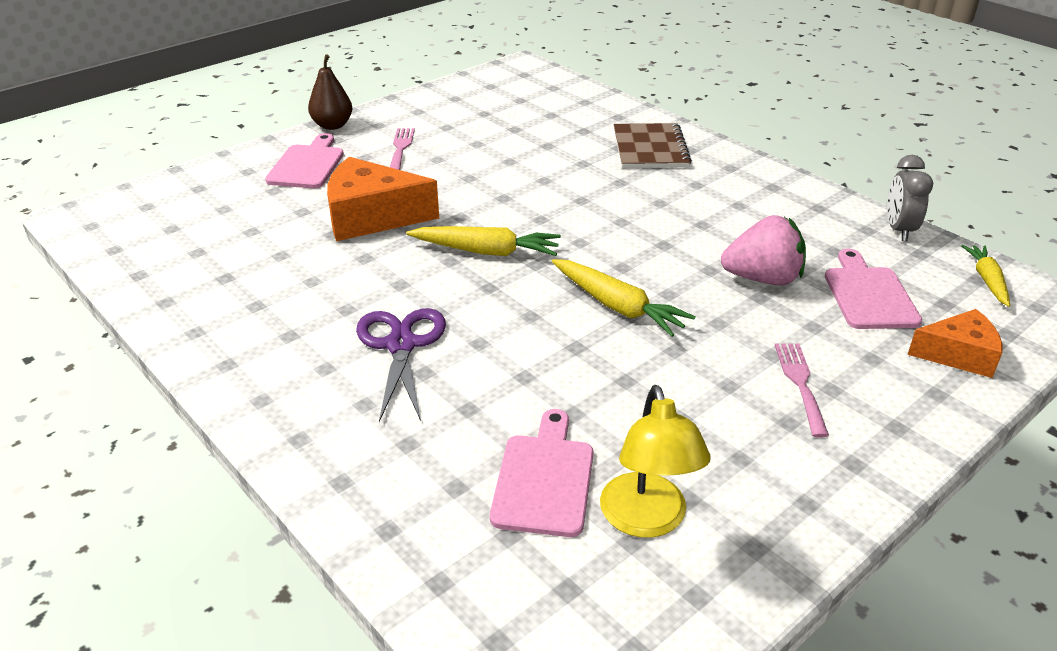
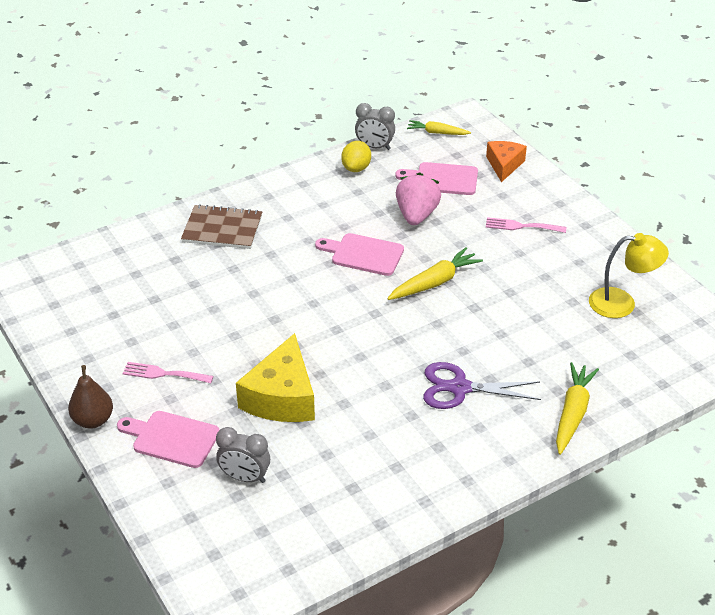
camera: 80 degrees left, 5 degrees up
orange cheese [327,157,439,241] -> yellow cheese [236,333,315,422]
yellow carrot [406,226,561,256] -> yellow carrot moved to [556,362,599,455]
pink cutting board [490,409,593,537] -> pink cutting board moved to [315,233,404,276]
none -> grey clock [216,427,270,483]
none -> yellow lemon [341,141,371,172]

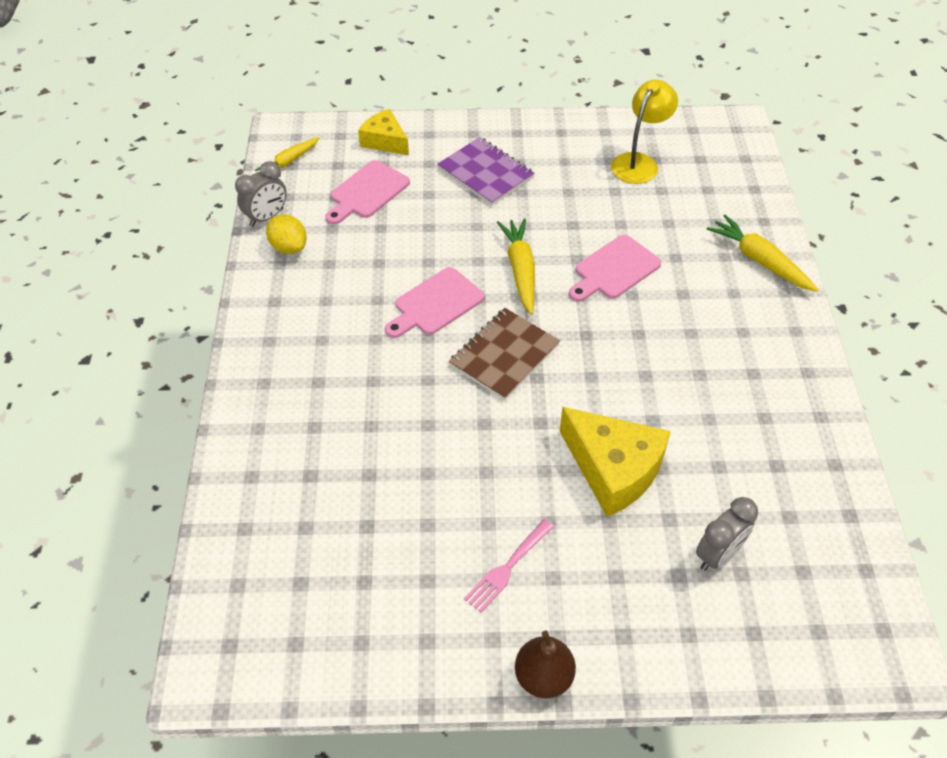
camera: 60 degrees left, 10 degrees up
pink cutting board [117,411,220,468] -> pink cutting board moved to [569,235,661,302]
brown notebook [181,204,262,249] -> brown notebook moved to [449,308,560,400]
pink strawberry [396,172,441,225] -> none
purple scissors [423,362,541,409] -> none
orange cheese [486,141,527,182] -> yellow cheese [358,109,409,155]
pink fork [486,217,566,233] -> purple notebook [437,137,535,205]

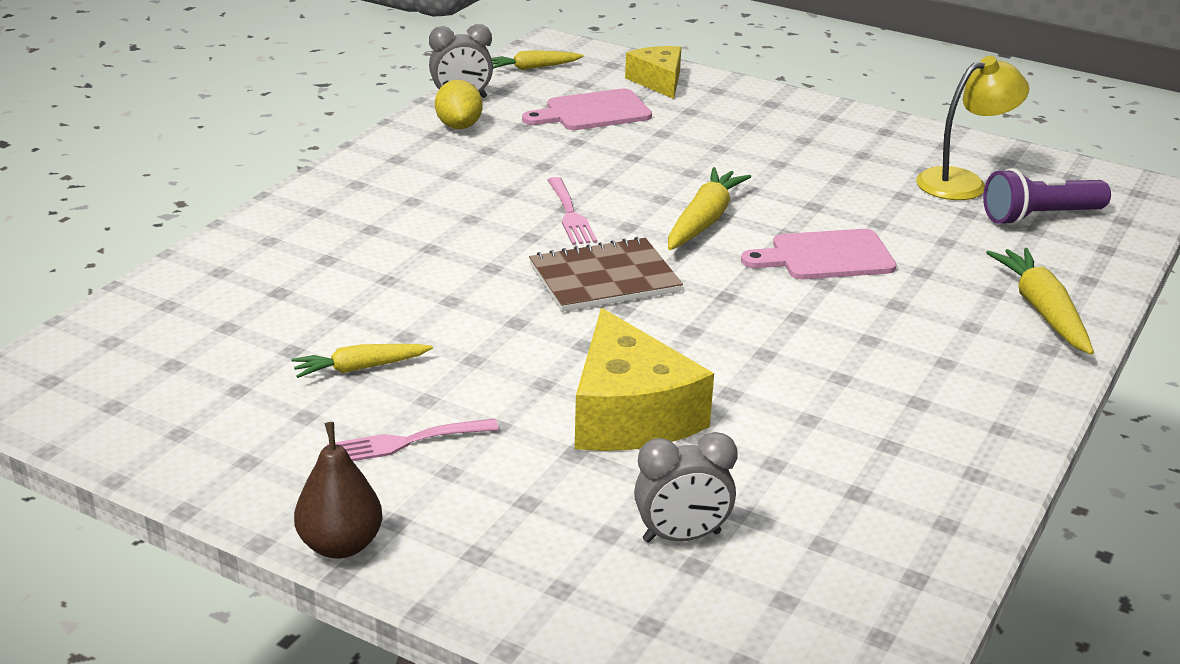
camera: 30 degrees right, 20 degrees down
pink cutting board [385,267,484,338] -> pink fork [548,177,597,245]
purple notebook [437,137,535,205] -> none
none -> yellow carrot [291,344,433,378]
none -> purple flashlight [983,168,1111,226]

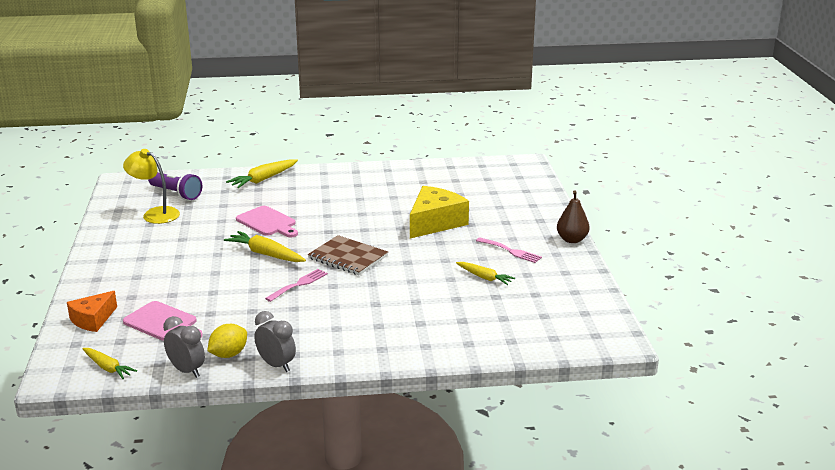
camera: 125 degrees left, 5 degrees down
yellow cheese [625,46,681,99] -> orange cheese [67,291,117,332]
grey clock [634,432,738,543] -> grey clock moved to [254,311,296,372]
yellow carrot [668,167,751,250] -> yellow carrot turned 45 degrees clockwise [224,231,306,262]

